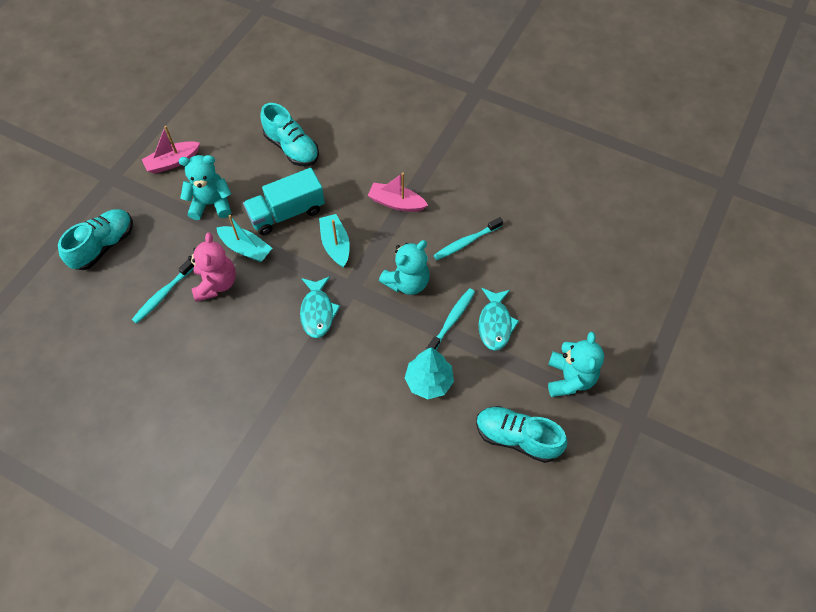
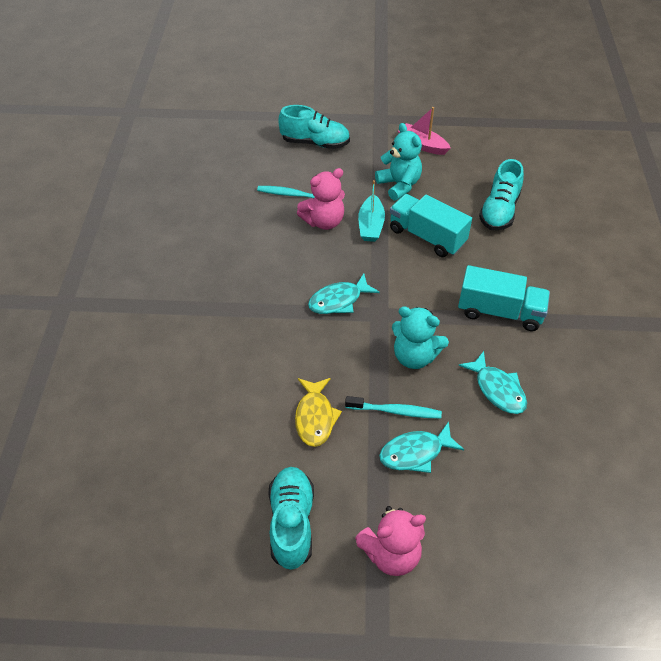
camera: 65 degrees right, 10 degrees down
turquoise boat [319,214,350,267] -> none
pink boat [368,172,428,212] -> turquoise truck [458,265,550,331]
turquoise tree [405,347,454,399] -> yellow fish [295,378,342,447]
turquoise toothbrush [434,217,503,260] -> turquoise fish [458,351,527,414]
turquoise teddy bear [548,332,604,397] -> pink teddy bear [355,506,426,576]

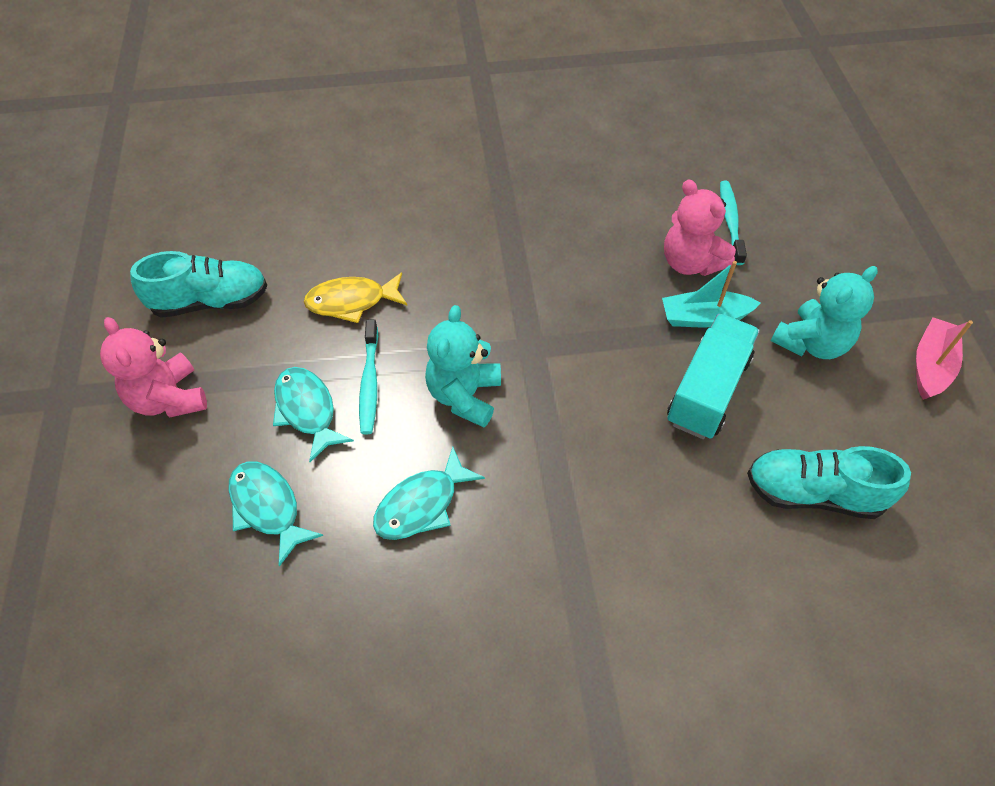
camera: 80 degrees right, 5 degrees up
turquoise shoe [278,105,350,149] -> none
turquoise fish [308,273,380,314] -> turquoise fish moved to [228,461,323,567]
turquoise truck [458,265,550,331] -> none

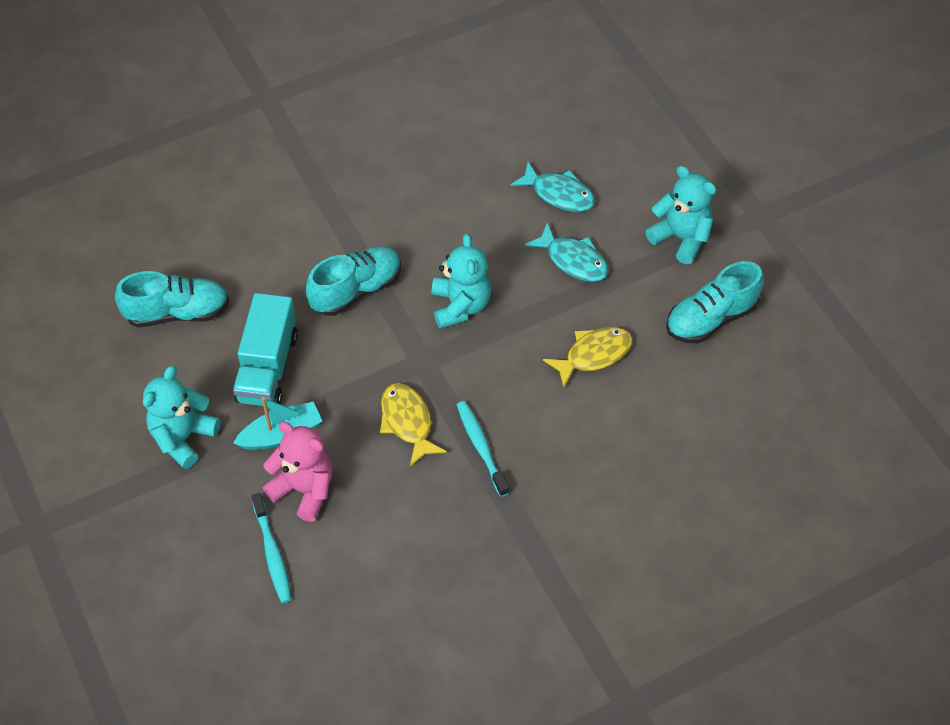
camera: 160 degrees right, 0 degrees up
pink teddy bear [100,317,207,417] -> turquoise teddy bear [645,166,716,264]
turquoise toothbrush [359,319,378,434] -> turquoise toothbrush moved to [457,401,509,497]
turquoise fish [373,447,485,540] -> none
pink boat [916,317,973,400] -> none
none -> turquoise shoe [306,246,401,316]
none -> yellow fish [380,383,447,467]

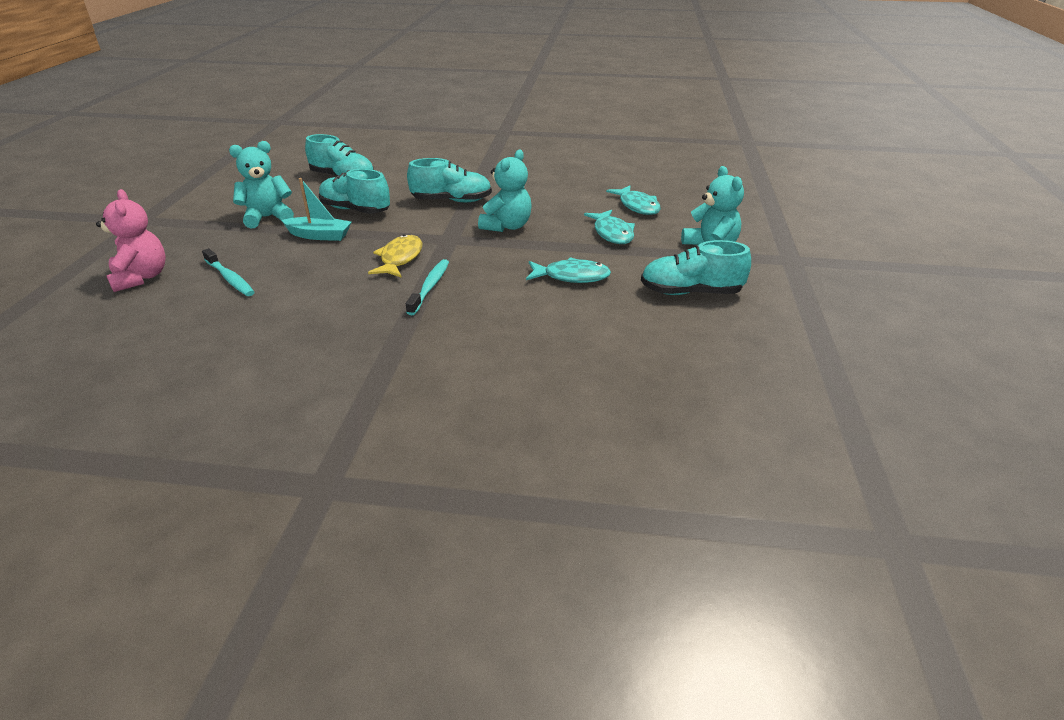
camera: 35 degrees right, 20 degrees down
turquoise truck [233,293,298,407] -> turquoise shoe [319,169,390,214]
turquoise toothbrush [252,493,291,603] -> turquoise toothbrush turned 60 degrees counterclockwise [202,248,254,296]
pink teddy bear [263,422,333,522] -> pink teddy bear moved to [96,189,166,292]
yellow fish [543,327,632,388] -> turquoise fish [526,257,611,283]

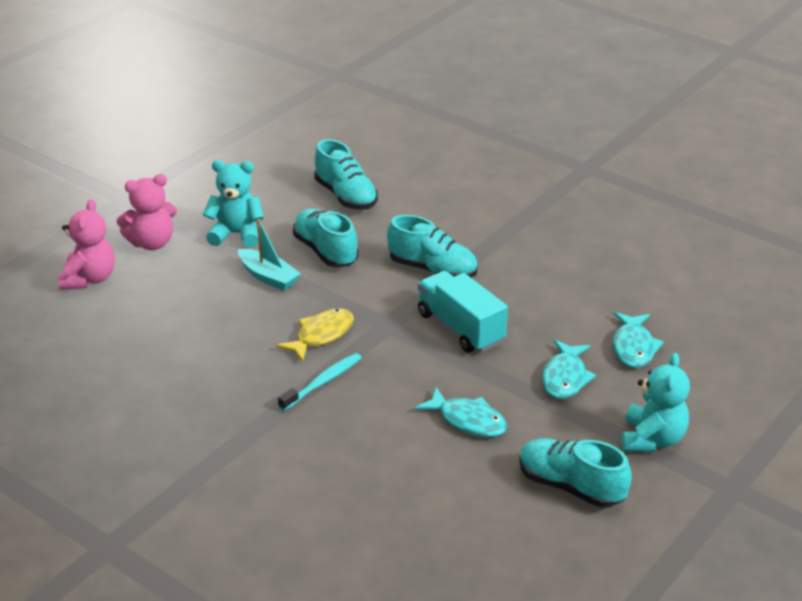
camera: 30 degrees right, 0 degrees up
turquoise toothbrush [202,248,254,296] -> none
turquoise teddy bear [478,150,532,232] -> turquoise truck [418,271,508,353]
none -> pink teddy bear [116,174,177,250]

